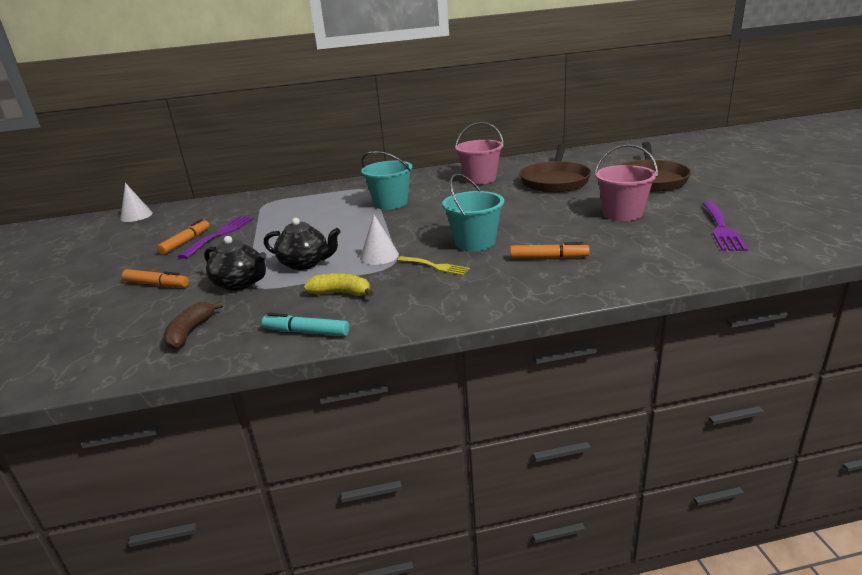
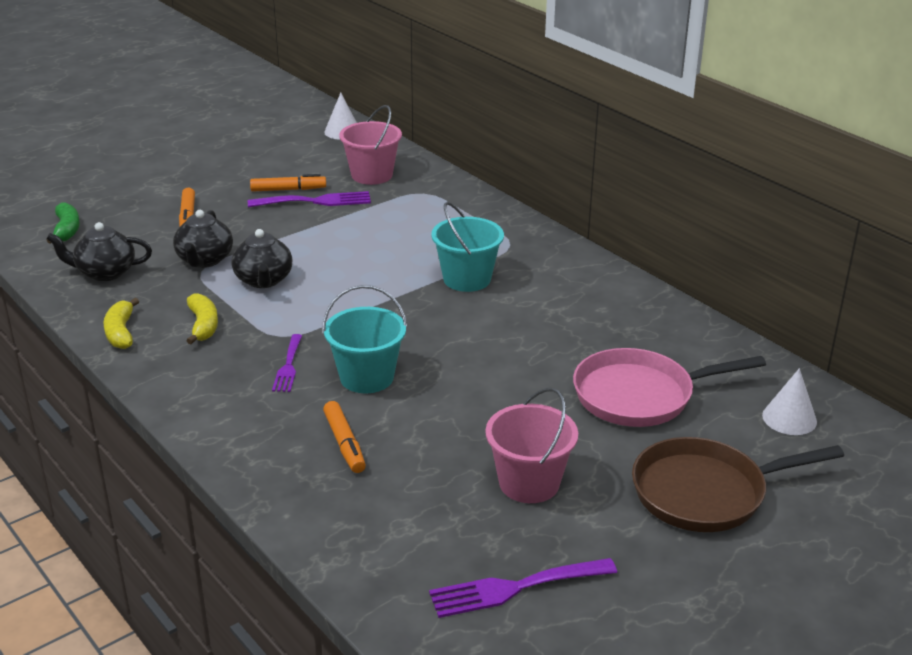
camera: 60 degrees right, 5 degrees up
brown banana [163,301,223,350] -> black teapot [47,222,152,281]
turquoise marker [262,313,349,336] -> yellow banana [103,298,139,349]
white cone [360,215,399,265] -> white cone moved to [762,368,817,435]
yellow fork [397,256,470,276] -> purple fork [272,334,302,392]
pink bucket [455,122,504,185] -> pink bucket moved to [339,105,402,185]
brown pan [519,144,592,193] -> pink pan [573,348,766,427]
none -> green banana [47,202,80,244]

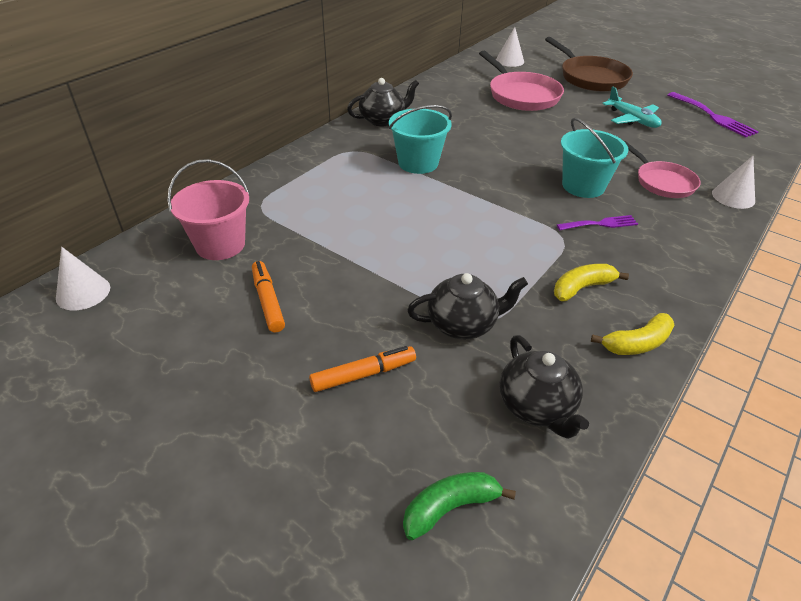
camera: 105 degrees left, 10 degrees up
black teapot [231,229,292,288] -> black teapot moved to [347,78,419,127]
purple fork [248,191,371,208] -> none
orange marker [323,401,366,473] -> pink pan [624,141,701,198]
pink bucket [485,388,578,503] -> turquoise plane [602,87,662,128]
none -> white cone [712,156,755,209]

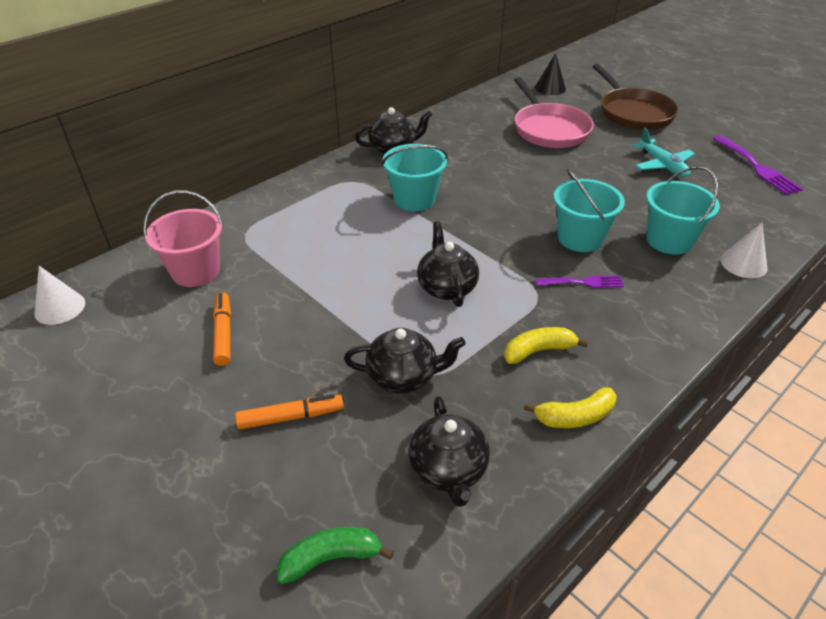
camera: 10 degrees right, 0 degrees up
white cone [496,27,524,67] -> black cone [535,53,566,95]
pink pan [624,141,701,198] -> turquoise bucket [646,166,720,255]
none -> black teapot [417,221,479,307]

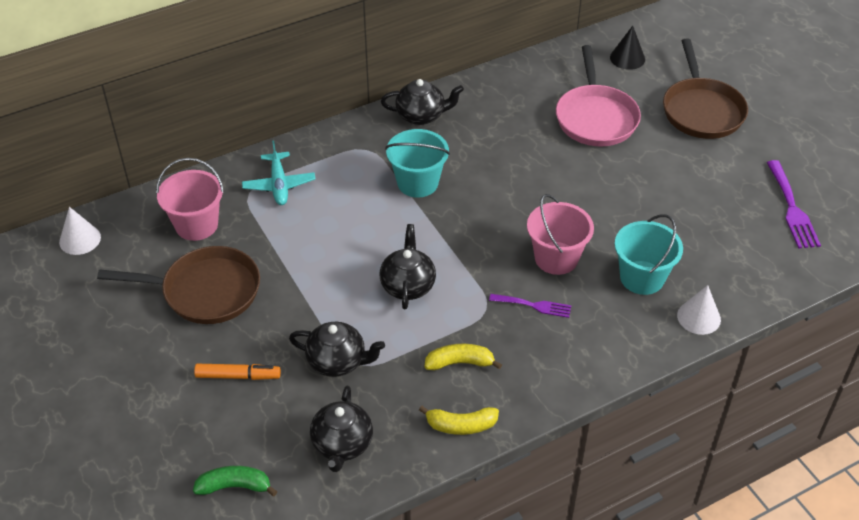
camera: 15 degrees right, 5 degrees up
orange marker [213,292,231,366] -> brown pan [97,246,260,324]
turquoise bucket [554,168,625,252] -> pink bucket [527,194,594,275]
turquoise plane [632,128,695,177] -> turquoise plane moved to [242,140,316,205]

